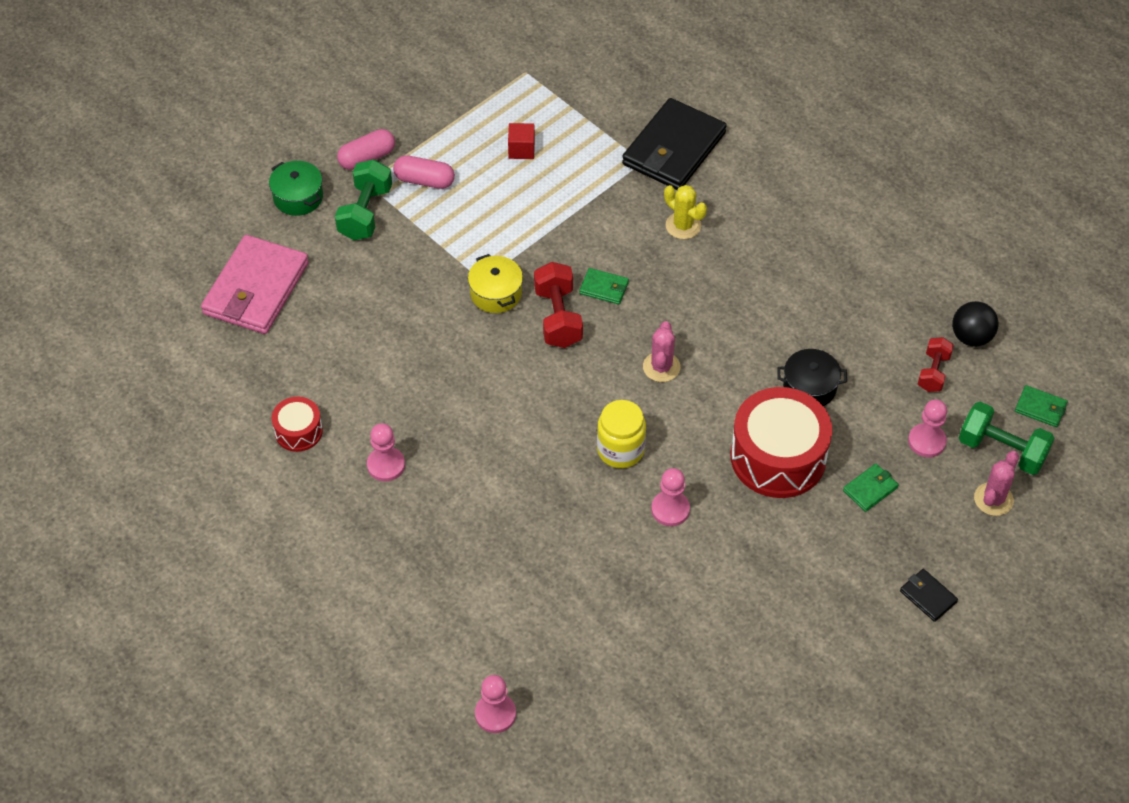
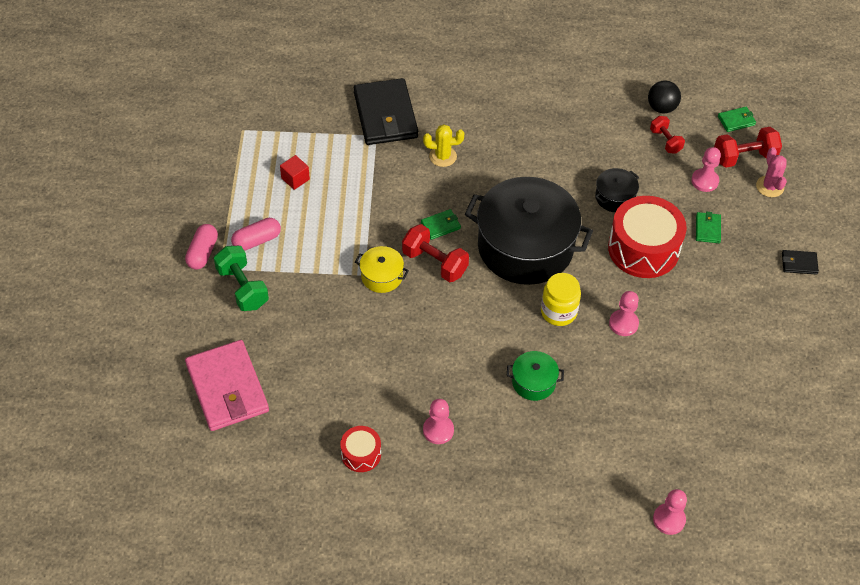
camera: 45 degrees left, 0 degrees up
green pot [269,161,323,216] -> green pot moved to [507,351,564,401]
pink cactus [643,321,680,382] -> black pot [465,177,593,285]
green dumbbell [959,401,1054,475] -> red dumbbell [714,127,782,168]

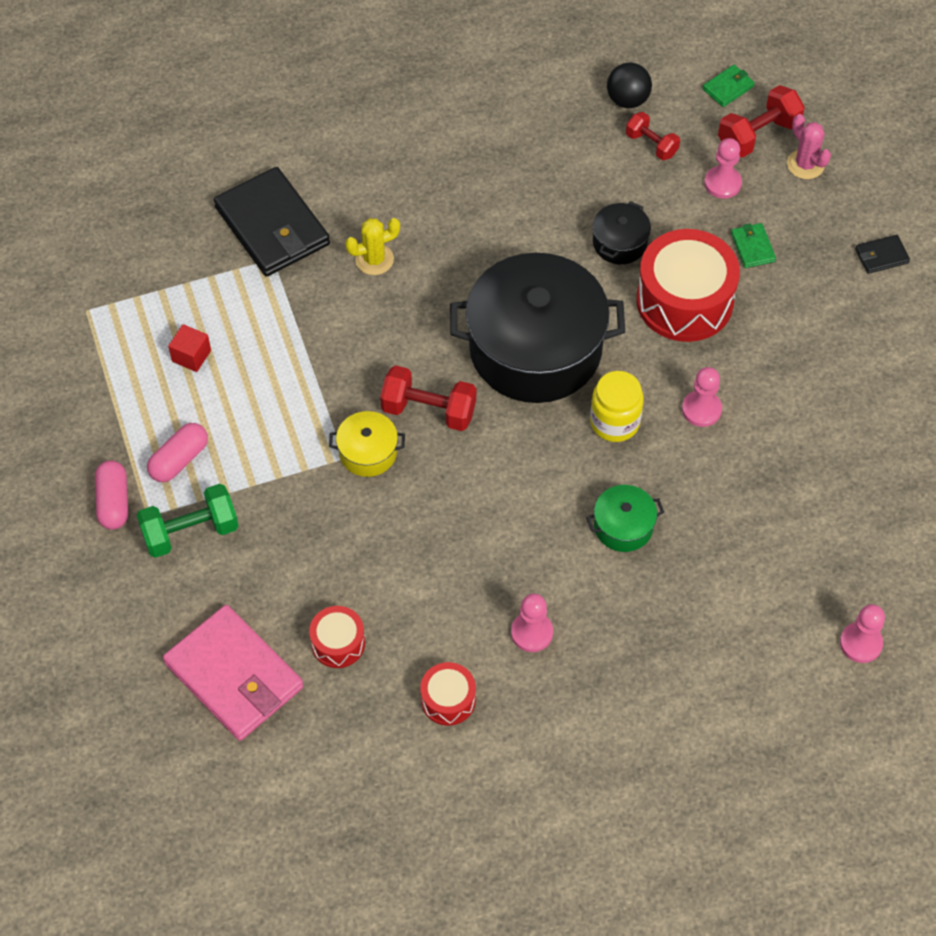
camera: 20 degrees left, 5 degrees up
green dumbbell [214,246,269,311] -> green dumbbell turned 60 degrees counterclockwise [137,484,239,558]
green wallet [421,209,461,240] -> none
none -> red drum [309,606,365,668]

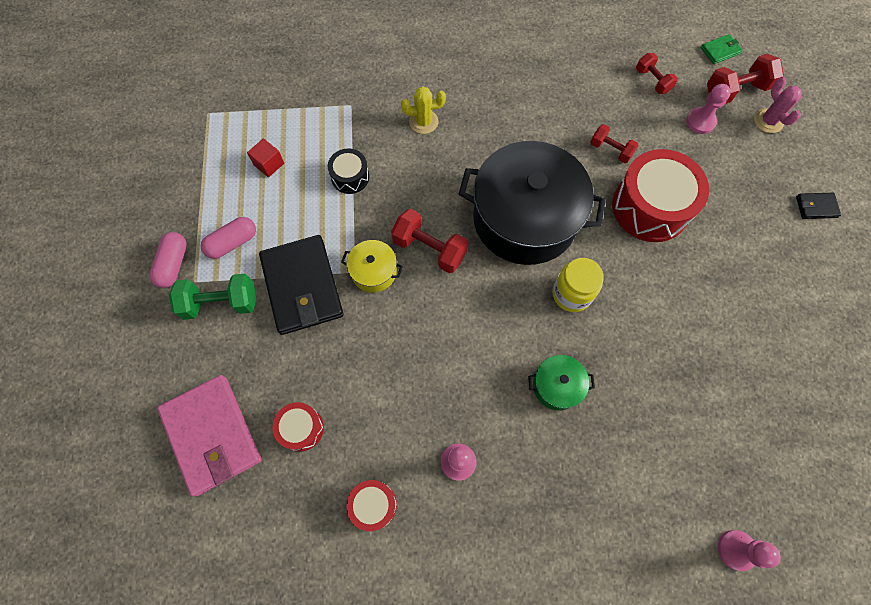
camera: 15 degrees right, 10 degrees up
black wallet [214,167,330,276] -> black wallet moved to [259,235,344,335]
black pot [593,201,651,264] -> red dumbbell [590,124,638,163]
black ball [607,63,652,108] -> none
pink pawn [682,367,722,427] -> none
green wallet [731,223,776,268] -> none
none -> black drum [328,148,369,194]

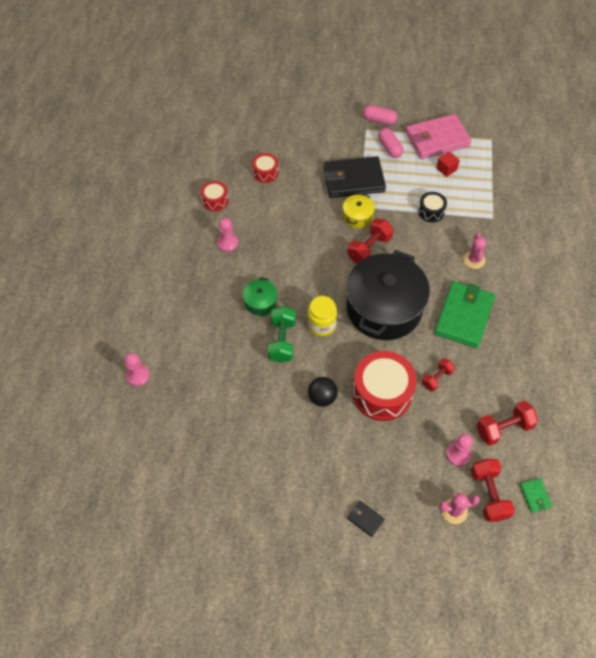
camera: 100 degrees right, 10 degrees down
pink wallet [157,375,262,496] -> pink wallet moved to [406,114,471,159]
green dumbbell [169,274,256,320] -> green dumbbell moved to [268,306,296,363]
yellow cactus [401,86,446,134] -> pink cactus [463,233,487,269]
red dumbbell [636,53,678,94] -> red dumbbell [477,401,538,446], size x1.57
black wallet [796,193,841,219] -> black wallet turned 60 degrees counterclockwise [347,501,384,537]
none -> black ball [308,377,338,407]
none -> green wallet [434,281,495,348]

